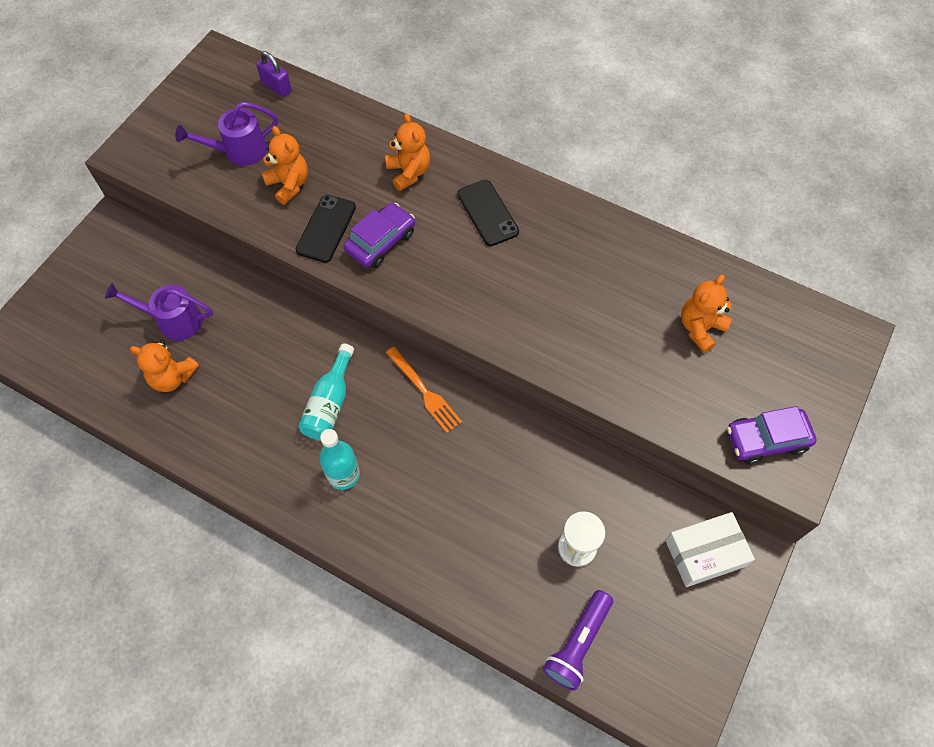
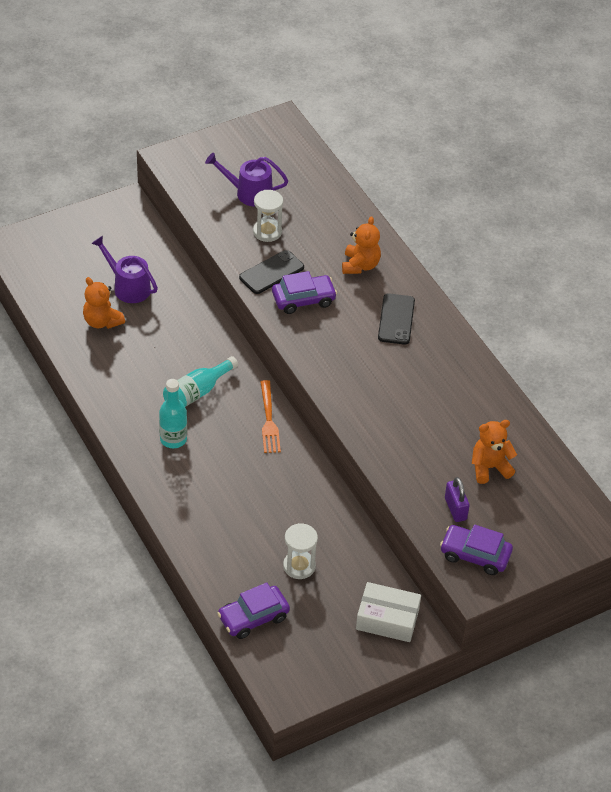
camera: 30 degrees right, 15 degrees down
purple padlock [256,51,292,97] -> purple padlock moved to [445,477,470,522]
orange teddy bear [262,126,308,205] -> white hourglass [253,190,283,242]
purple flashlight [543,590,613,691] -> purple car [217,582,290,639]

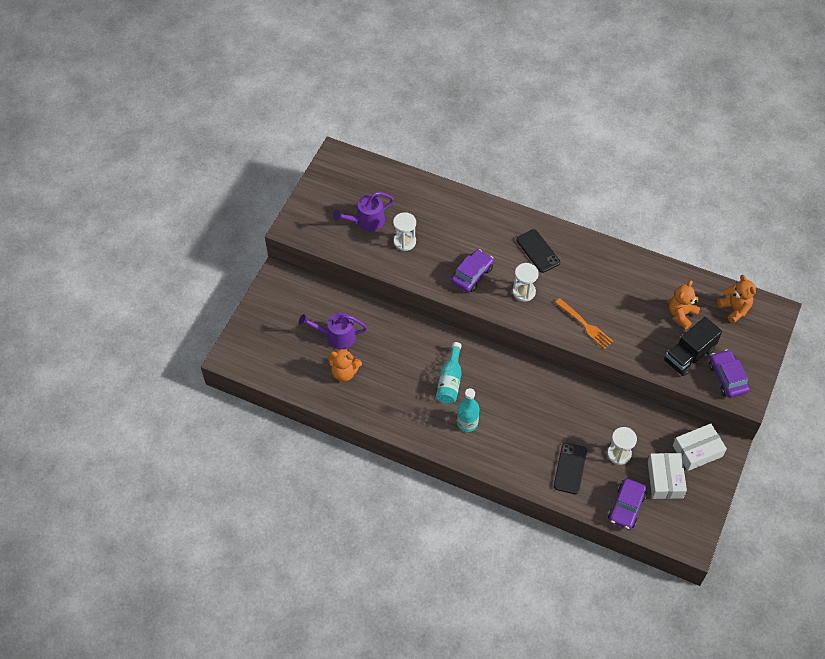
camera: 35 degrees left, 10 degrees up
black phone [239,250,304,294] -> black phone moved to [554,443,587,494]
orange fork [260,380,281,453] -> orange fork moved to [555,298,613,349]
orange teddy bear [342,216,381,274] -> orange teddy bear moved to [717,275,756,323]
purple car [440,525,513,575] -> purple car turned 90 degrees clockwise [708,349,750,398]
purple padlock [445,477,470,522] -> black truck [664,317,722,376]
none -> white hourglass [513,263,539,302]
none -> white box [648,453,687,499]

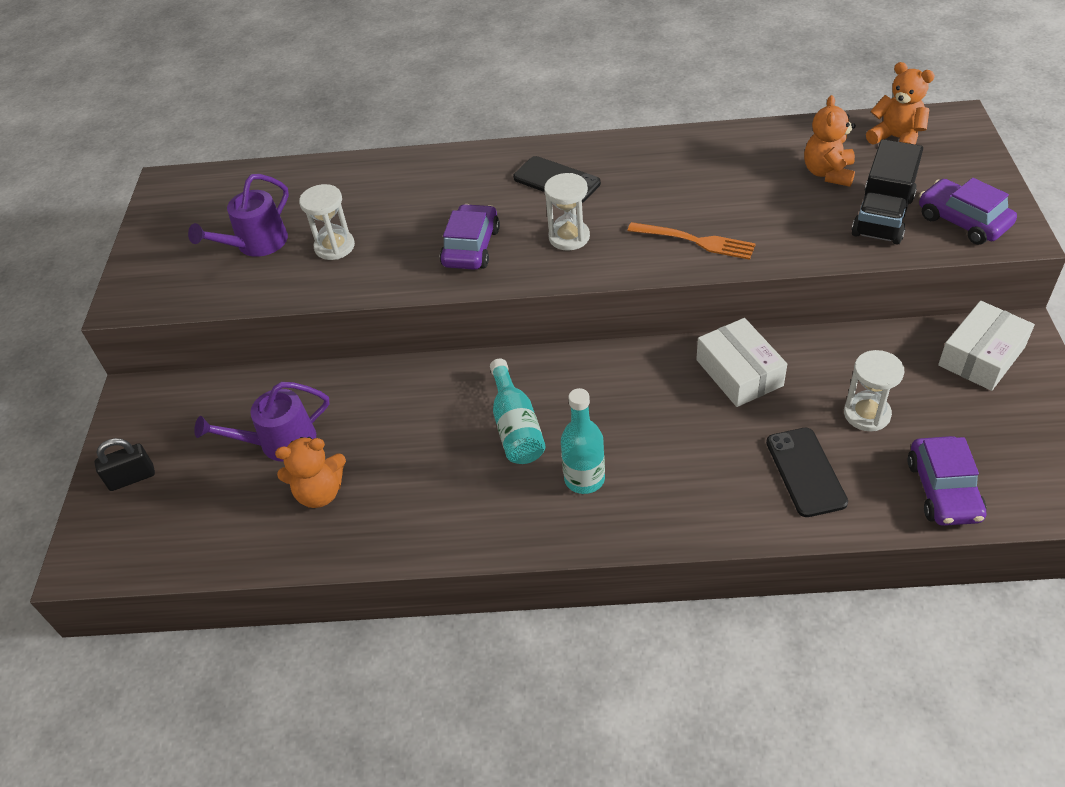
camera: 20 degrees left, 10 degrees down
white box [648,453,687,499] -> white box moved to [696,318,787,407]
none -> black padlock [95,438,155,491]

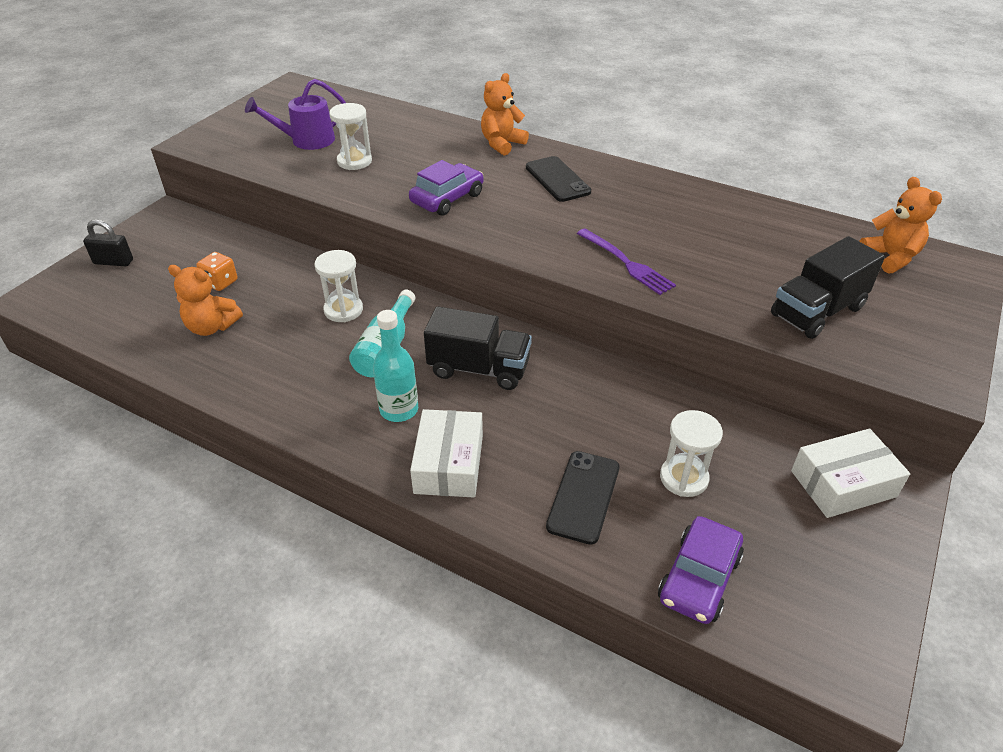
camera: 25 degrees right, 5 degrees down
purple watering can [194,382,329,462] -> orange dice [196,252,237,291]
white hourglass [544,173,590,251] -> white hourglass moved to [314,250,363,322]
orange fork [628,222,756,260] -> purple fork [577,228,676,295]
white box [696,318,787,407] -> white box moved to [410,409,483,498]
orange teddy bear [804,95,856,187] -> orange teddy bear moved to [481,73,529,156]
purple car [919,178,1017,245] -> none
none -> black truck [424,306,532,390]

